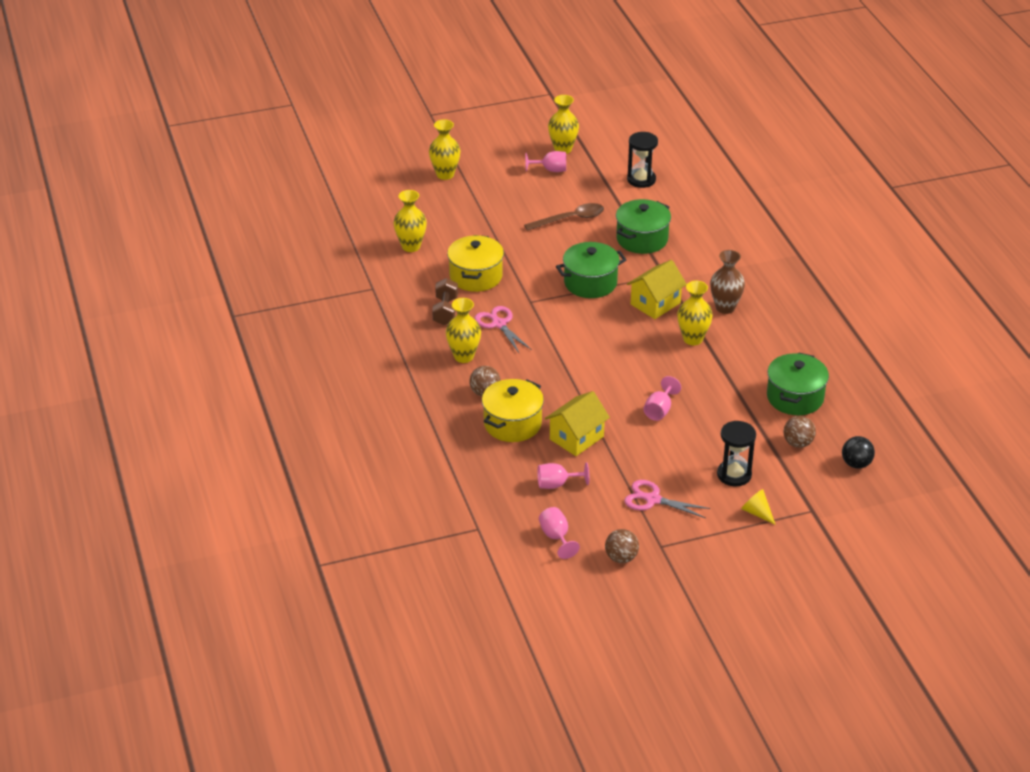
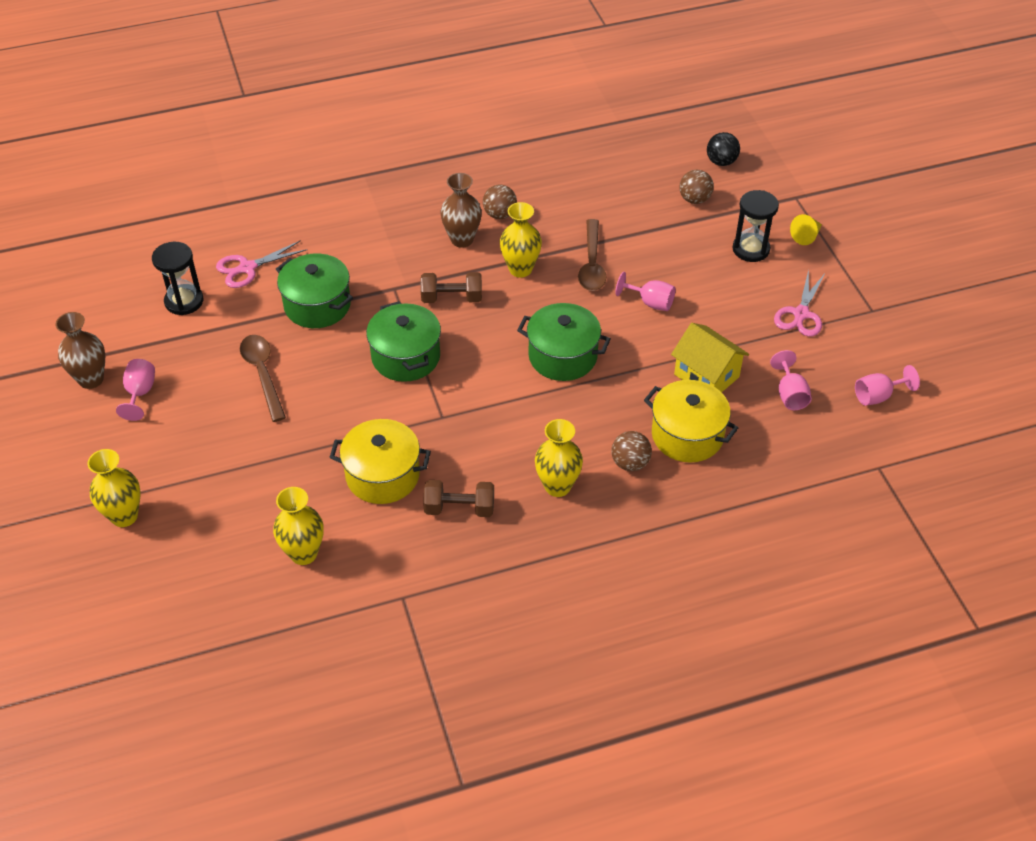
camera: 90 degrees left, 10 degrees up
pink scissors [475,306,532,353] -> pink scissors moved to [216,240,307,288]
yellow vase [548,95,579,154] -> brown vase [55,312,105,389]
brown ball [605,529,639,563] -> brown ball moved to [483,185,517,219]
yellow house [627,260,687,319] -> brown dumbbell [420,272,482,303]
green pot [767,352,829,415] -> green pot moved to [517,303,611,381]
none -> brown spoon [578,219,606,291]

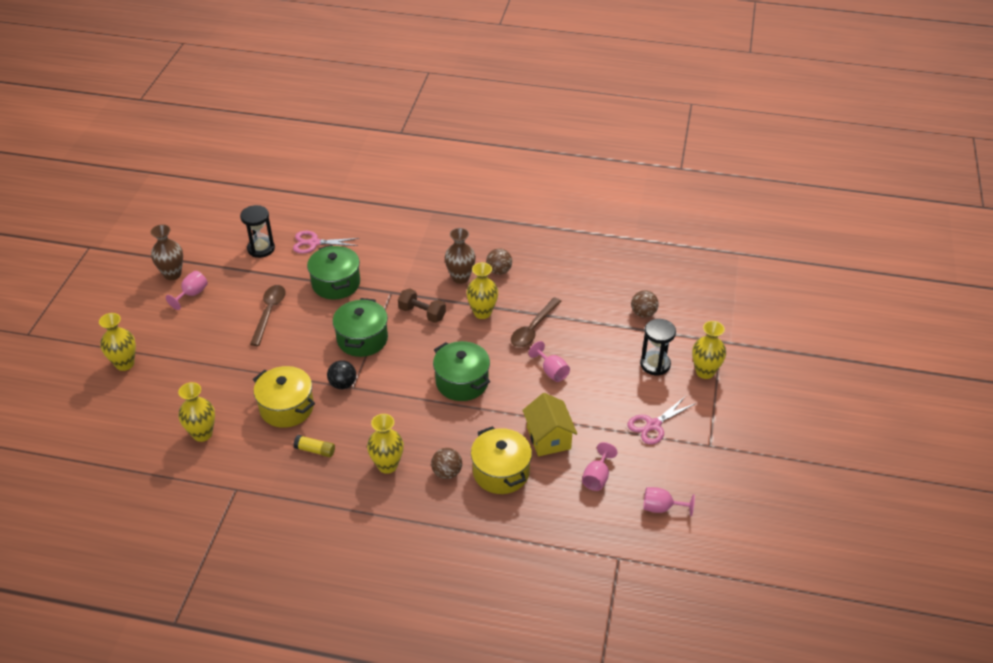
camera: 30 degrees right, 5 degrees down
brown dumbbell [423,480,494,517] -> yellow glue stick [294,435,335,458]
black ball [707,132,740,166] -> black ball moved to [327,360,356,389]
yellow cone [790,214,822,245] -> yellow vase [692,321,726,379]

